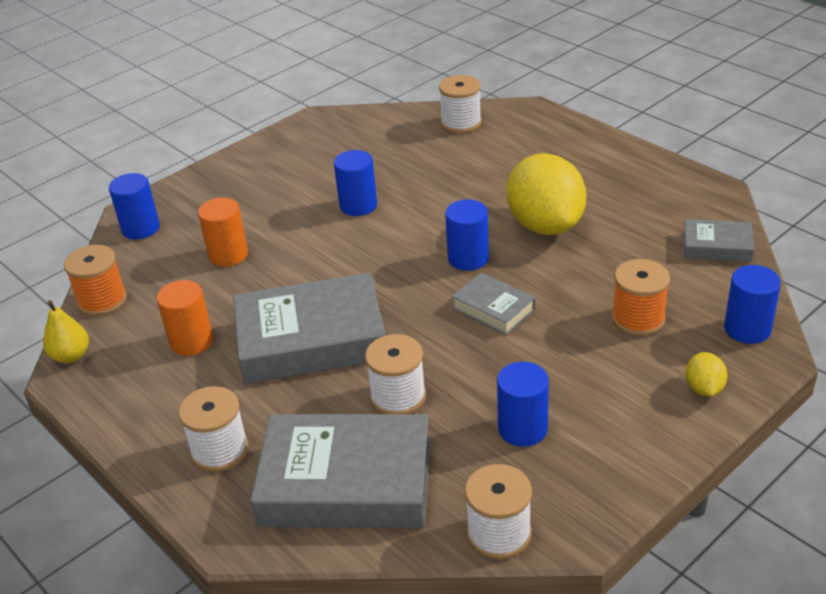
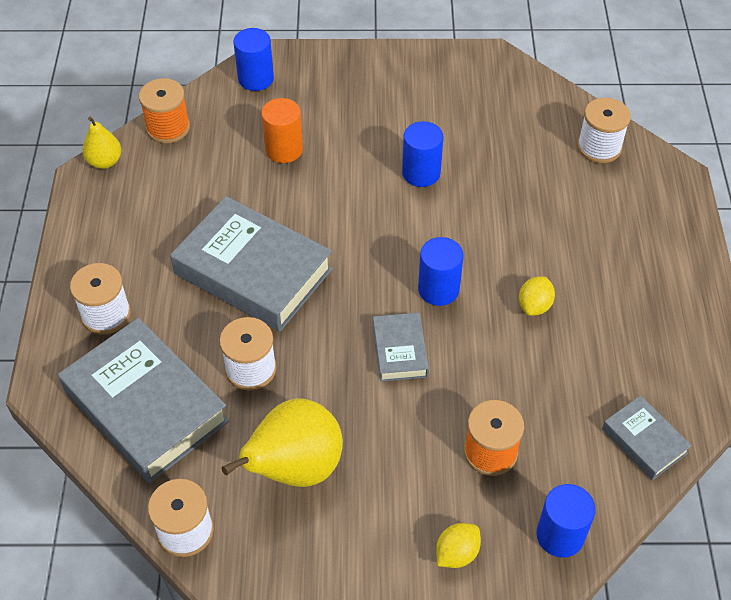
camera: 40 degrees right, 15 degrees up
orange cylinder [157,280,213,356] -> none
blue cylinder [497,362,549,447] -> yellow pear [221,398,343,487]
yellow lemon [507,153,586,235] -> yellow lemon [519,276,555,316], size x0.43

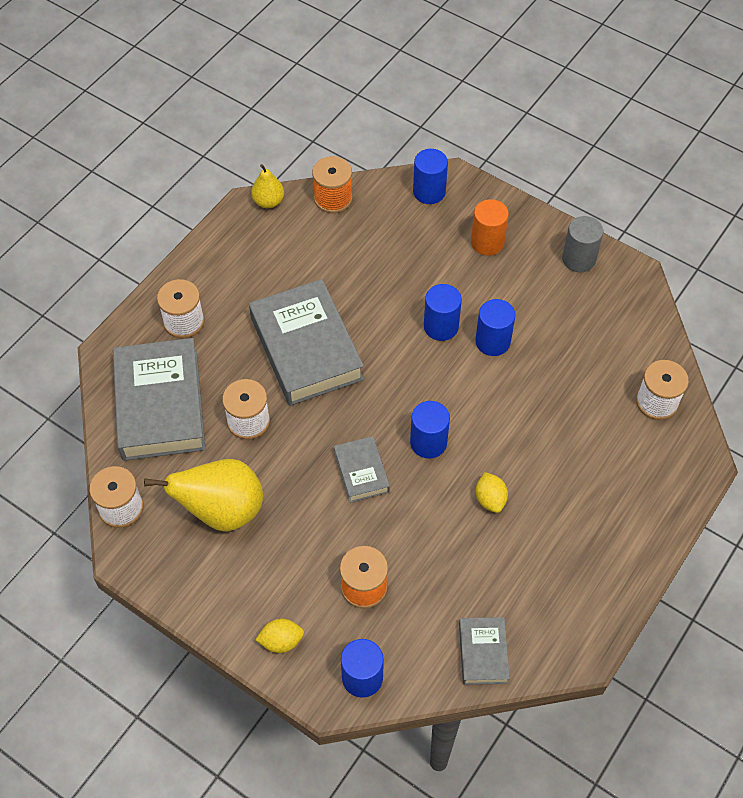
camera: 35 degrees right, 5 degrees up
orange cylinder [261,98,303,163] -> orange cylinder moved to [471,199,509,256]
grey book [373,313,429,382] -> grey book turned 45 degrees counterclockwise [334,436,390,503]
yellow lemon [519,276,555,316] -> yellow lemon turned 75 degrees counterclockwise [476,472,508,513]
none -> blue cylinder [424,284,462,341]
none -> grey cylinder [562,216,603,272]

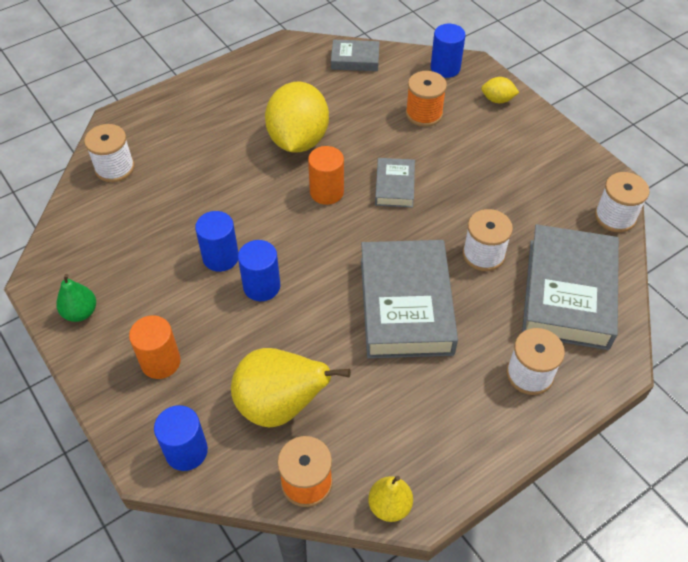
camera: 160 degrees left, 5 degrees down
yellow pear [144,459,263,532] -> yellow pear moved to [231,348,351,427]
blue cylinder [410,401,450,459] -> orange cylinder [308,146,344,205]
grey book [459,617,510,685] -> grey book turned 75 degrees clockwise [331,40,380,71]
yellow lemon [476,472,508,513] -> yellow lemon [265,81,329,153], size x2.31
grey cylinder [562,216,603,272] -> green pear [56,274,96,322]

